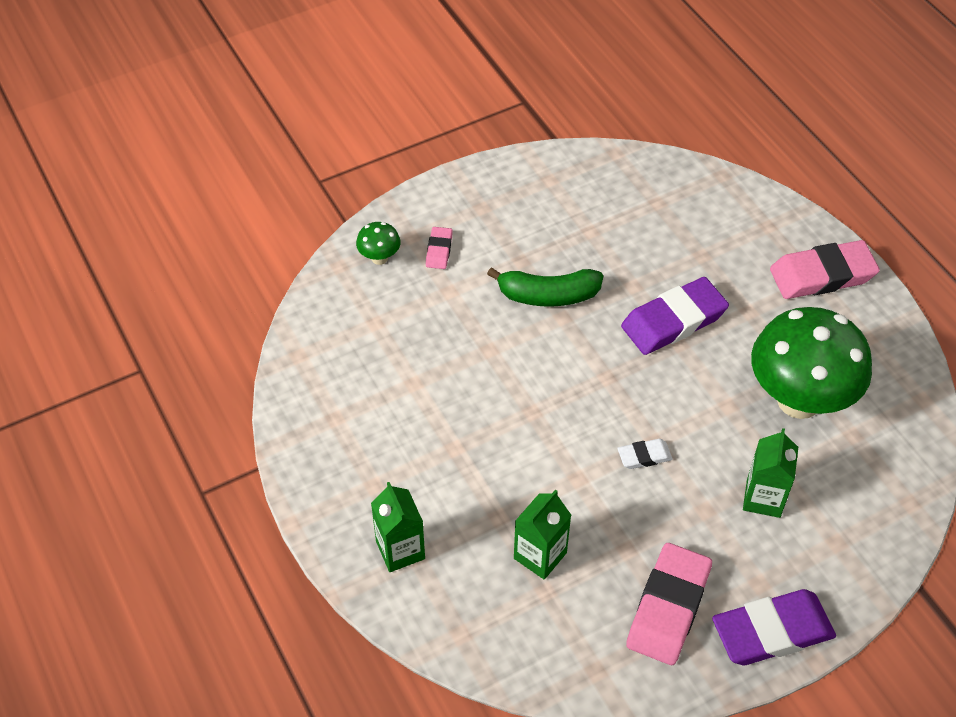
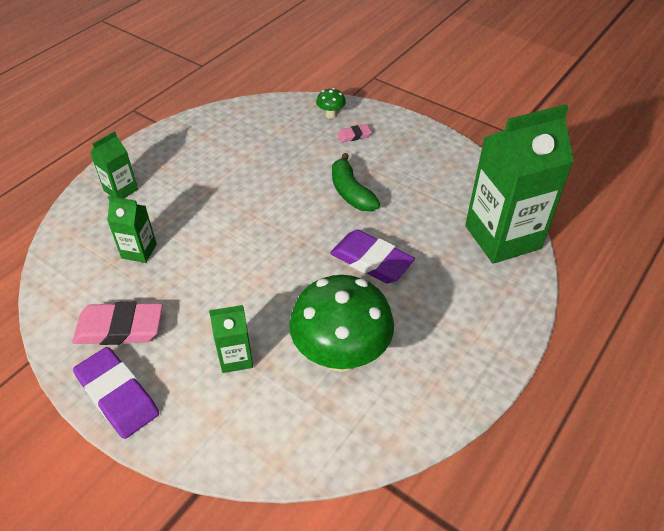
camera: 65 degrees right, 5 degrees down
white eraser [618,439,673,469] -> none
pink eraser [770,240,880,299] -> none
none -> green carton [465,104,574,264]

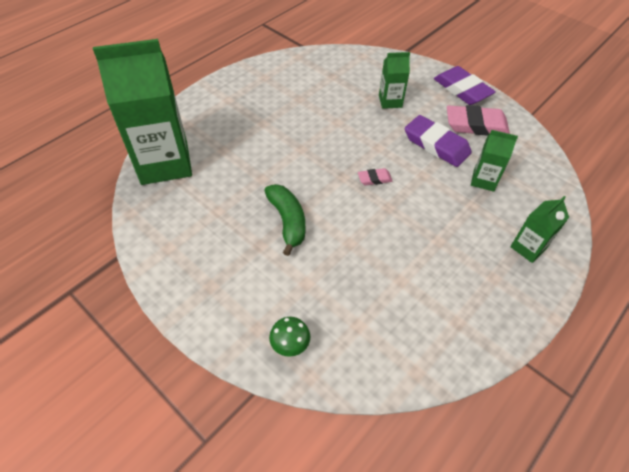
camera: 175 degrees left, 5 degrees up
green mushroom [289,275,394,372] -> none
purple eraser [330,230,415,283] -> purple eraser moved to [405,115,472,167]
pink eraser [337,124,372,142] -> pink eraser moved to [358,168,393,185]

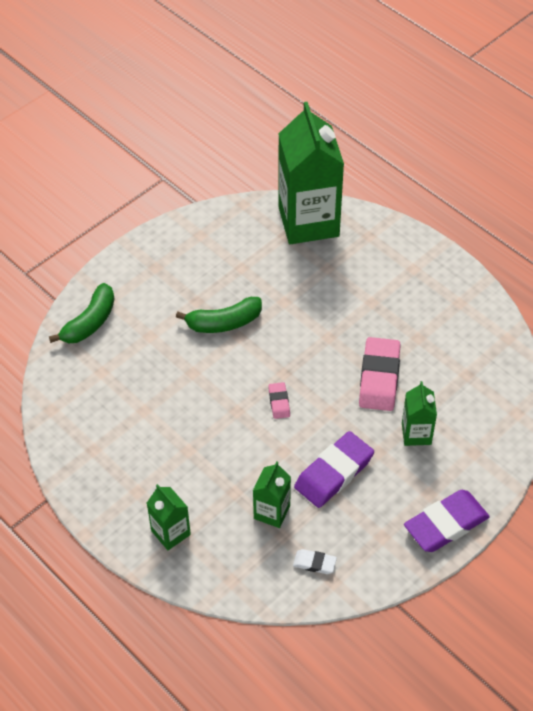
camera: 95 degrees right, 0 degrees up
green mushroom [269,317,310,357] -> green banana [49,283,115,343]
pink eraser [447,105,510,136] -> pink eraser moved to [359,337,401,411]
none -> white eraser [293,549,337,574]

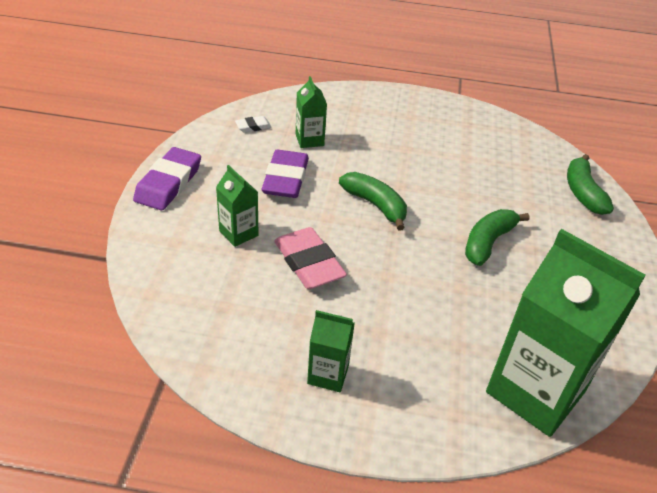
camera: 140 degrees right, 10 degrees down
green carton [147,484,191,550] -> green carton moved to [307,310,355,392]
pink eraser [268,382,290,419] -> green banana [339,172,407,230]

